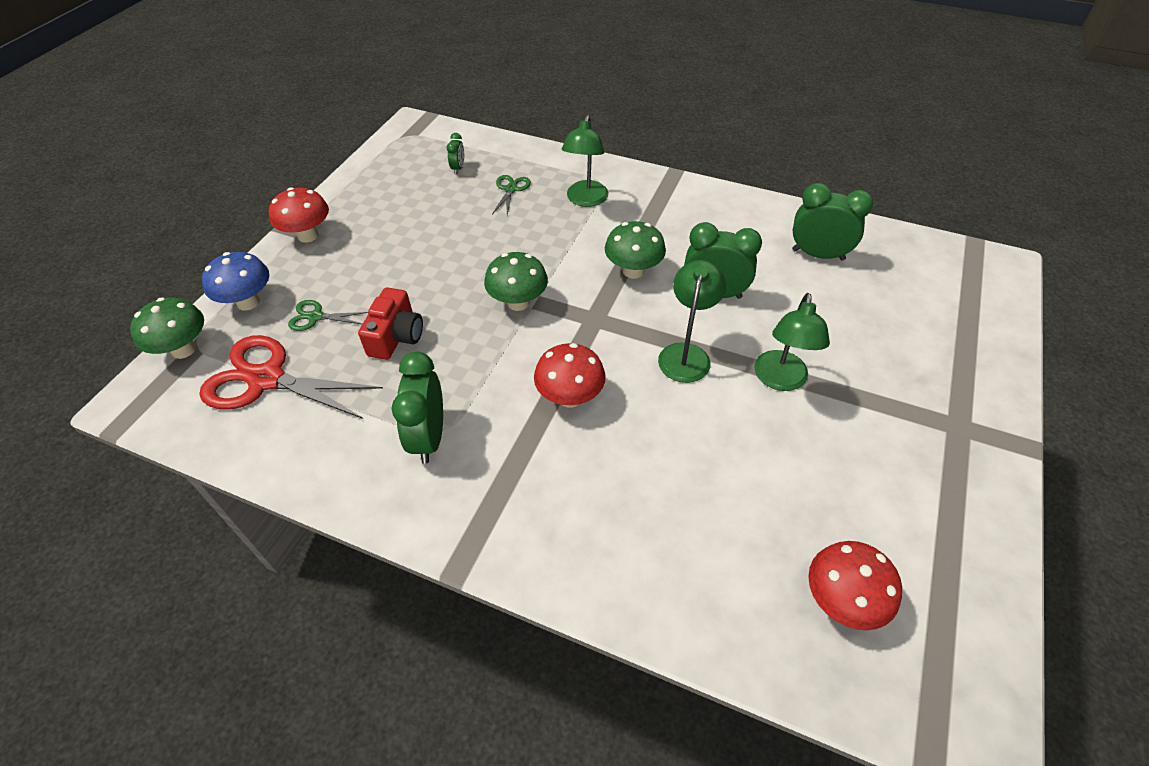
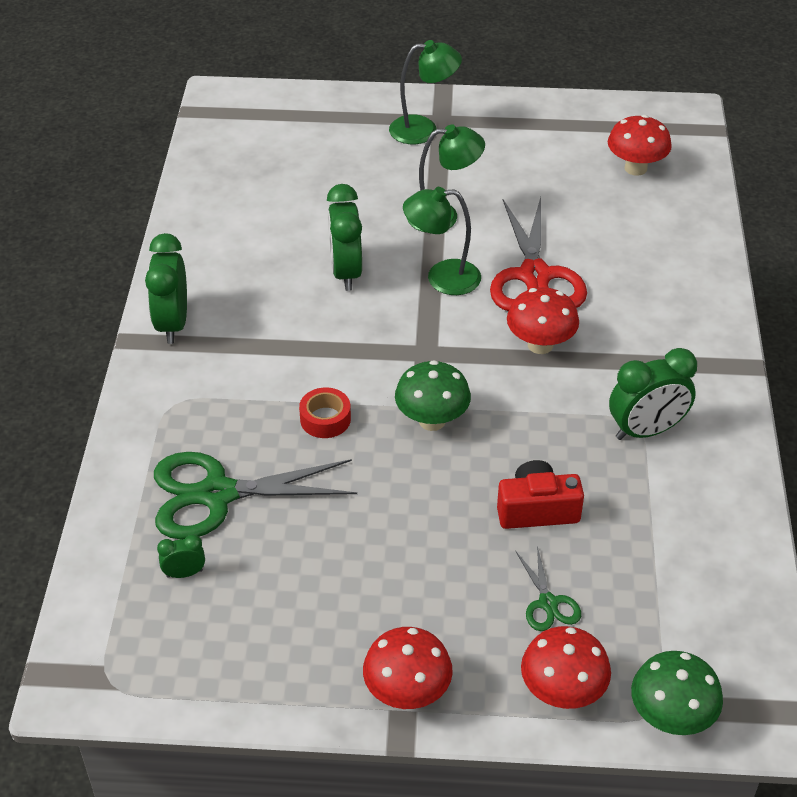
camera: 110 degrees left, 5 degrees down
red scissors [199,335,383,419] -> red scissors moved to [490,197,587,311]
blue mushroom [202,252,269,310] -> red mushroom [521,626,611,709]
green scissors [492,175,531,215] -> green scissors [154,452,357,539], size x2.12
green lamp [562,115,609,207] -> green lamp moved to [389,40,462,144]
green mushroom [605,221,666,279] -> none
green clock [792,183,873,261] -> green clock moved to [145,233,187,344]
none -> red tape [299,387,351,438]

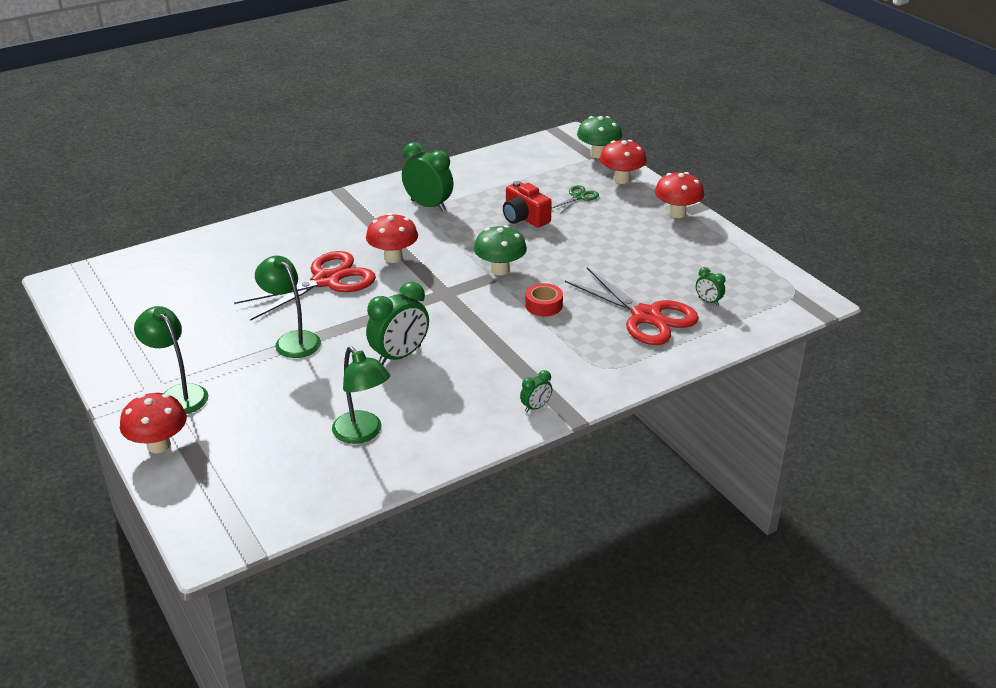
camera: 125 degrees left, 10 degrees down
green clock [145,233,187,344] -> green clock [520,370,552,412], size x0.49
green scissors [154,452,357,539] -> red scissors [565,267,699,345]
green lamp [403,187,481,295] -> green lamp moved to [332,346,390,444]
red mushroom [608,115,672,176] -> red mushroom moved to [120,393,187,453]

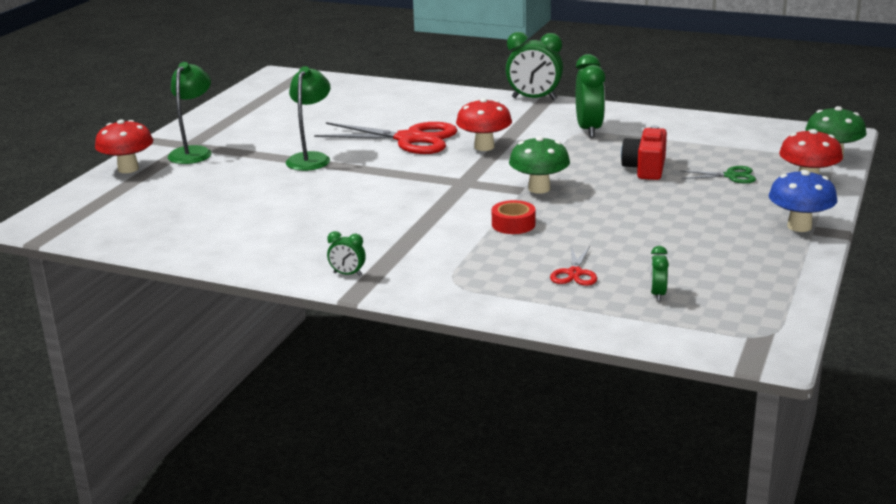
camera: 55 degrees right, 10 degrees down
green lamp [332,346,390,444] -> none
green clock [366,282,429,365] -> green clock moved to [506,32,563,100]
red scissors [565,267,699,345] -> red scissors [550,246,597,286], size x0.47
red mushroom [655,172,704,218] -> blue mushroom [769,170,837,232]

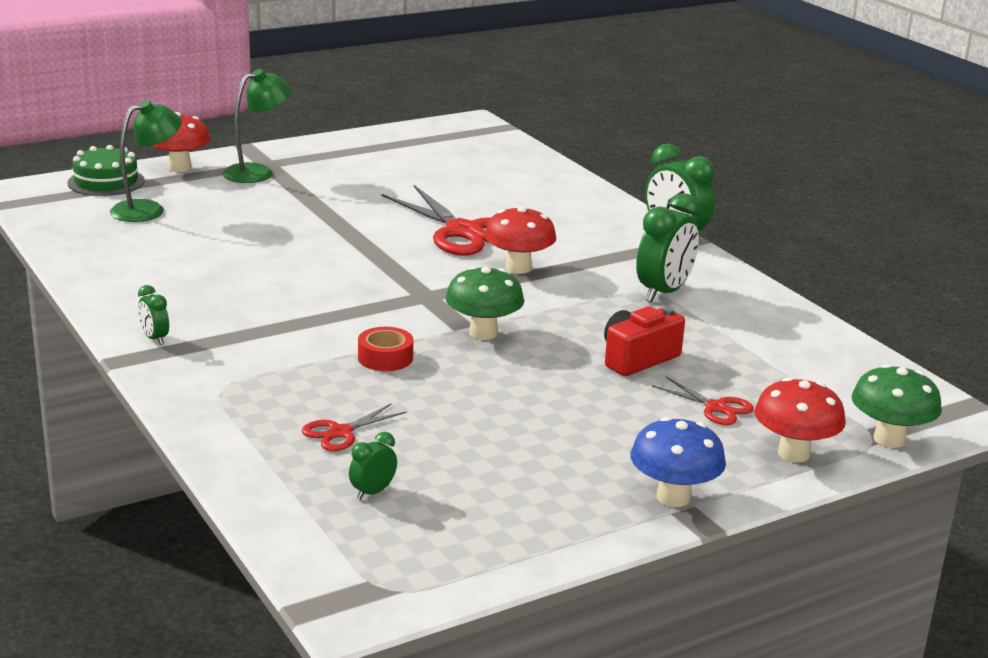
camera: 35 degrees right, 0 degrees up
green lamp [286,66,331,171] -> green lamp moved to [110,100,182,222]
green scissors [681,166,756,184] -> red scissors [652,377,754,425]
none -> green cake [67,145,145,196]

